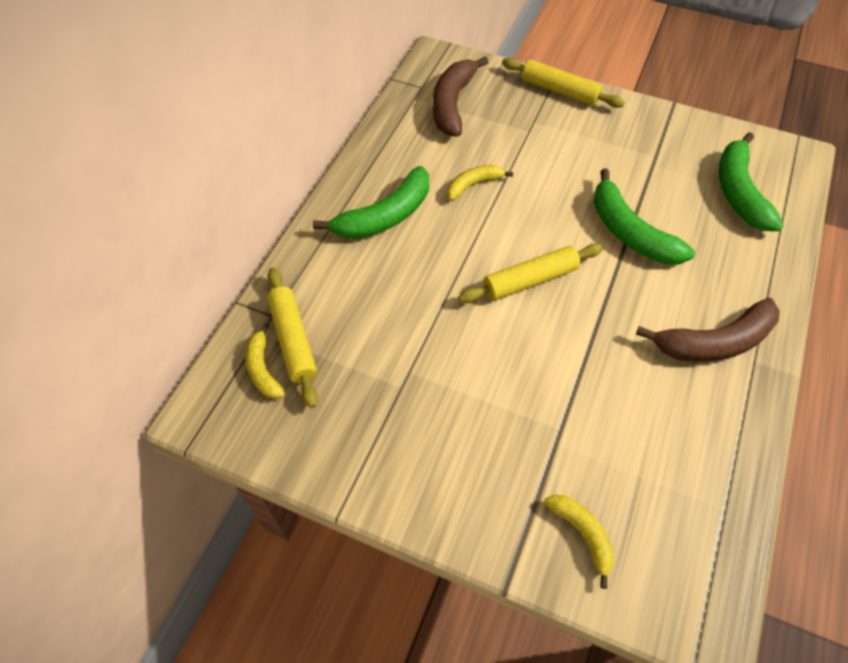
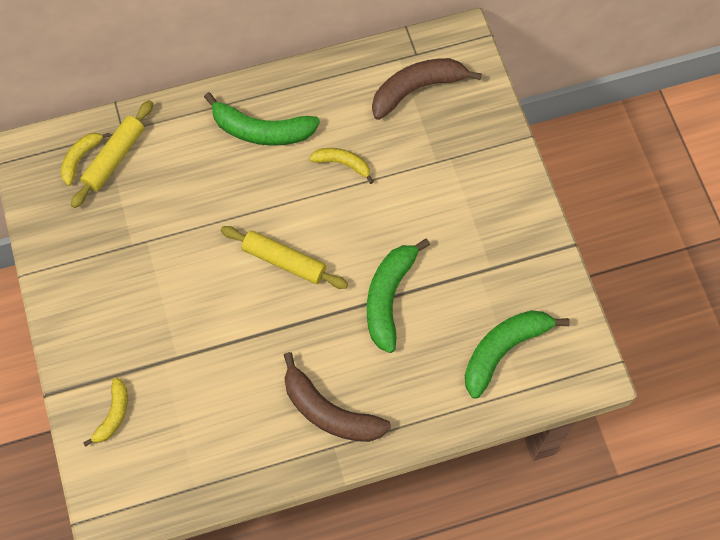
camera: 50 degrees right, 10 degrees up
yellow rolling pin [502,58,625,108] -> none

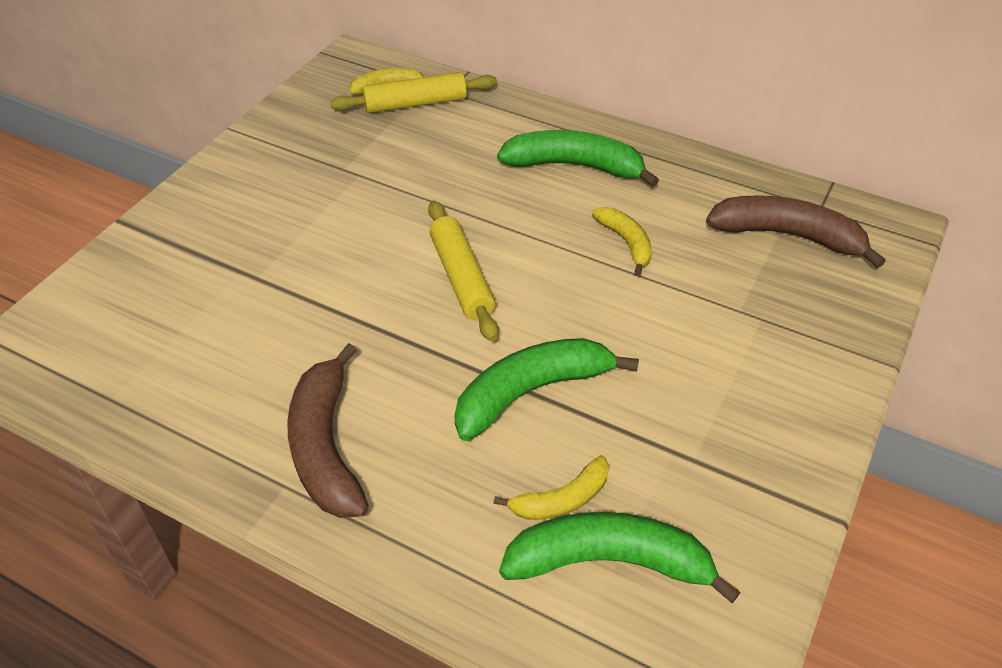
camera: 45 degrees right, 20 degrees down
yellow banana [83,377,128,447] -> yellow banana moved to [493,455,609,520]
green banana [204,92,320,146] -> green banana turned 135 degrees clockwise [497,130,659,187]

